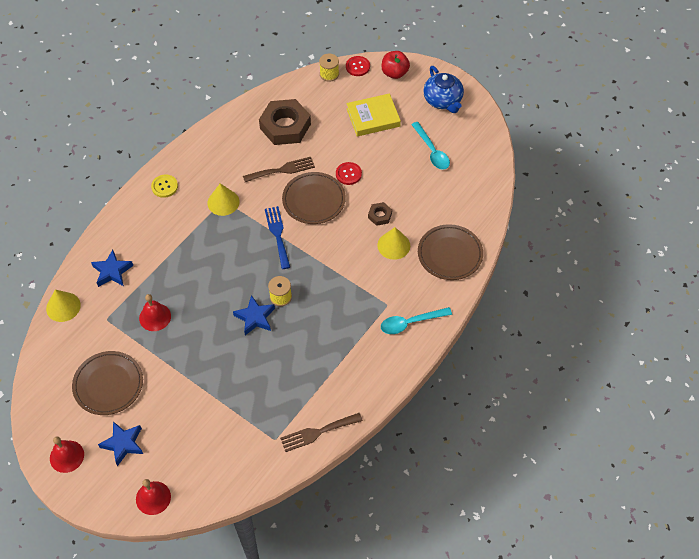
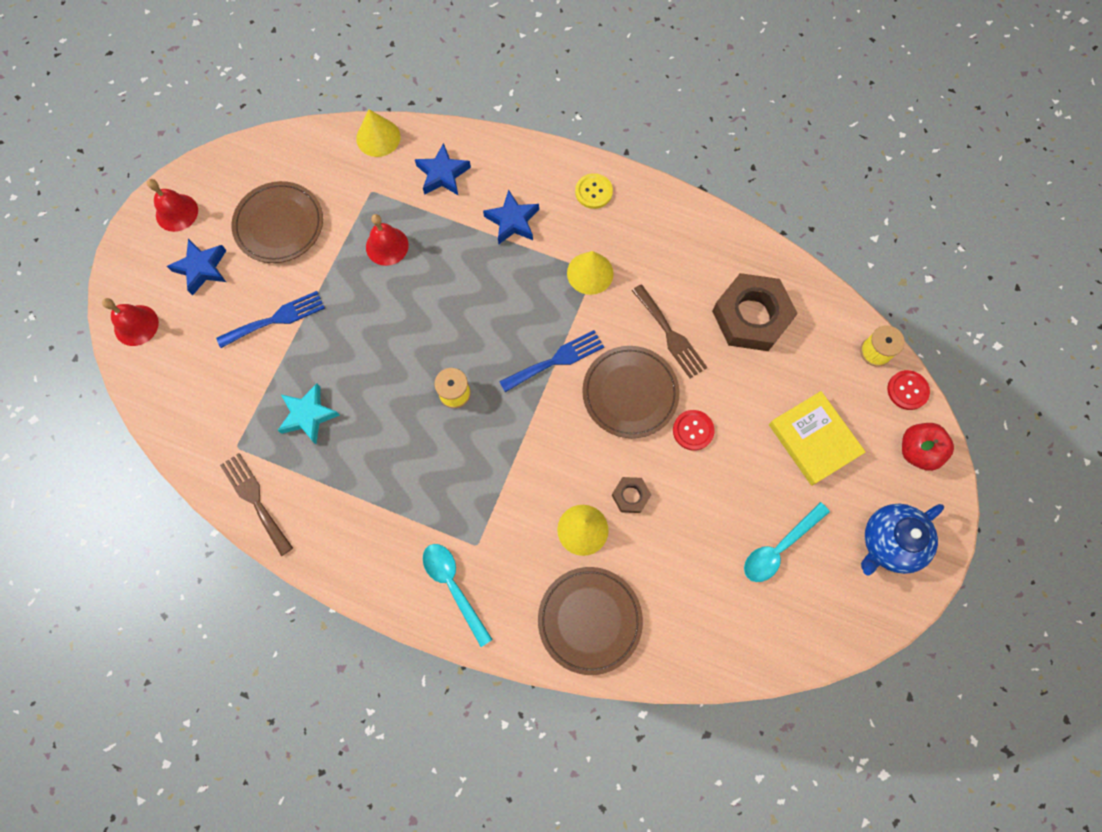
camera: 75 degrees right, 15 degrees up
blue star [233,295,275,335] -> blue star moved to [483,190,539,244]
none -> blue fork [216,291,325,348]
none -> turquoise star [277,384,340,444]

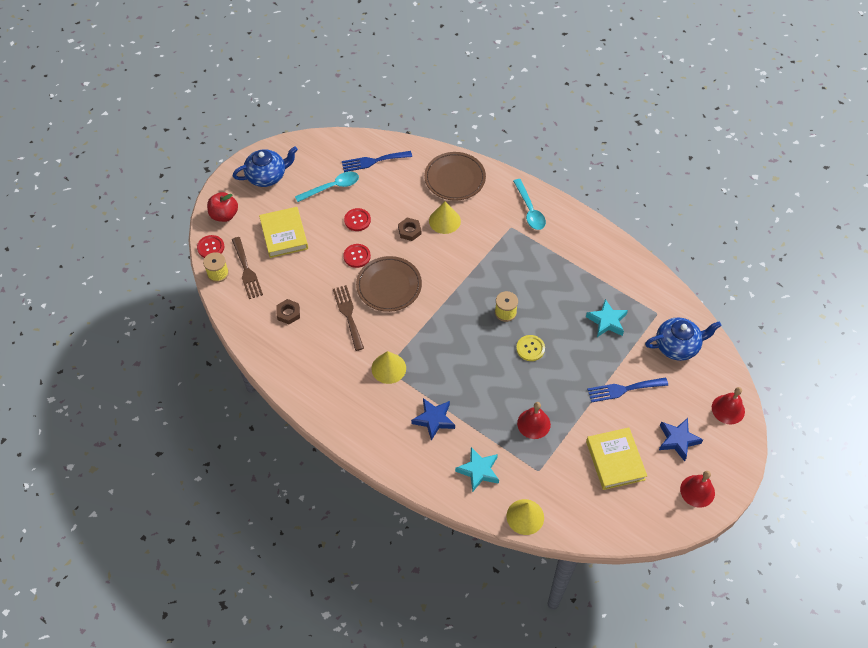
camera: 165 degrees left, 15 degrees down
brown fork [220,453,293,556] -> brown fork moved to [232,237,263,299]
brown plate [232,181,323,263] -> yellow book [586,427,647,490]
blue star [415,143,471,195] -> turquoise star [455,447,499,492]
blue fork [499,330,604,392] -> blue fork moved to [342,151,412,172]
yellow button [575,173,613,209] -> yellow button moved to [516,335,545,361]
brown nut [712,273,798,351] -> brown nut [276,299,300,324], size x0.46
none -> red button [344,208,371,231]
none -> blue teapot [645,317,722,361]

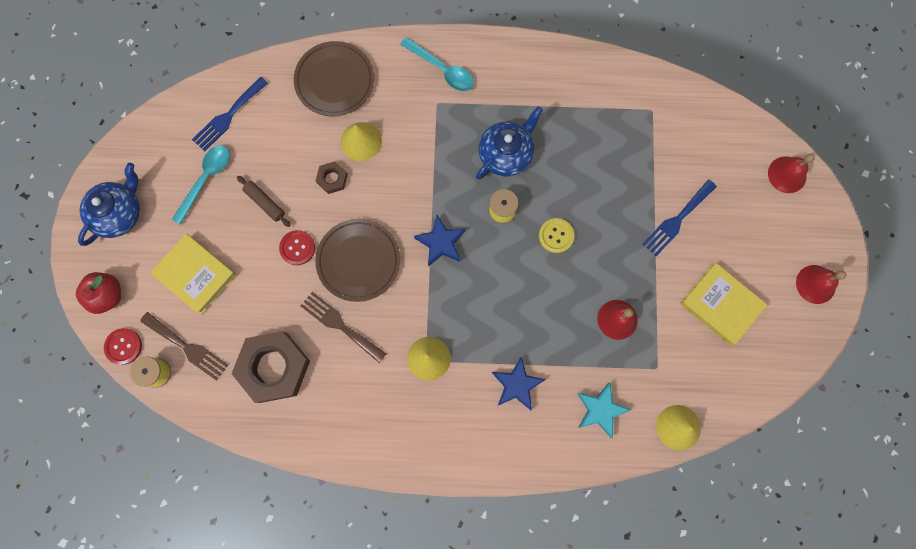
camera: 35 degrees left, 20 degrees up
brown nut [276,299,300,324] -> brown nut [231,331,310,403], size x2.18
red button [344,208,371,231] -> brown rolling pin [237,176,291,227]
turquoise star [586,299,628,337] -> none
blue teapot [645,317,722,361] -> blue teapot moved to [476,106,543,180]
blue star [659,418,703,462] -> blue star moved to [414,215,466,267]

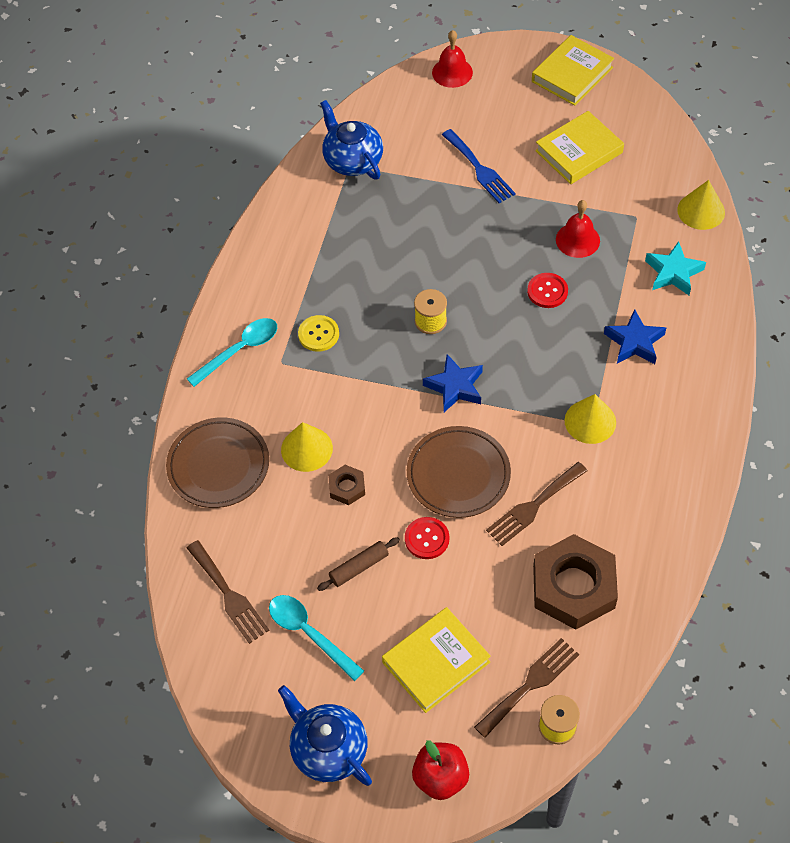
camera: 75 degrees left, 20 degrees down
red button [104,328,142,365] -> red button moved to [527,273,568,308]
blue fork [192,77,268,151] -> brown fork [187,540,270,644]
blue teapot [476,106,543,180] -> blue teapot moved to [320,100,383,179]
yellow button [539,218,574,253] -> yellow button moved to [298,315,339,352]
red bell [796,265,846,304] -> yellow book [532,35,614,106]

